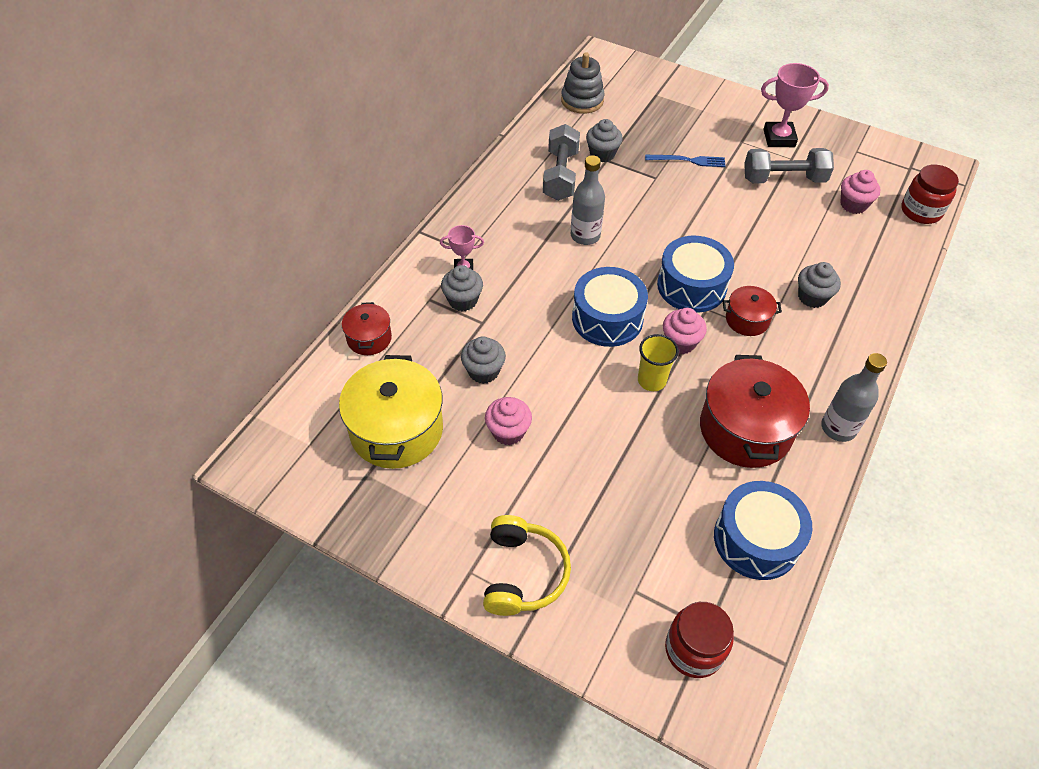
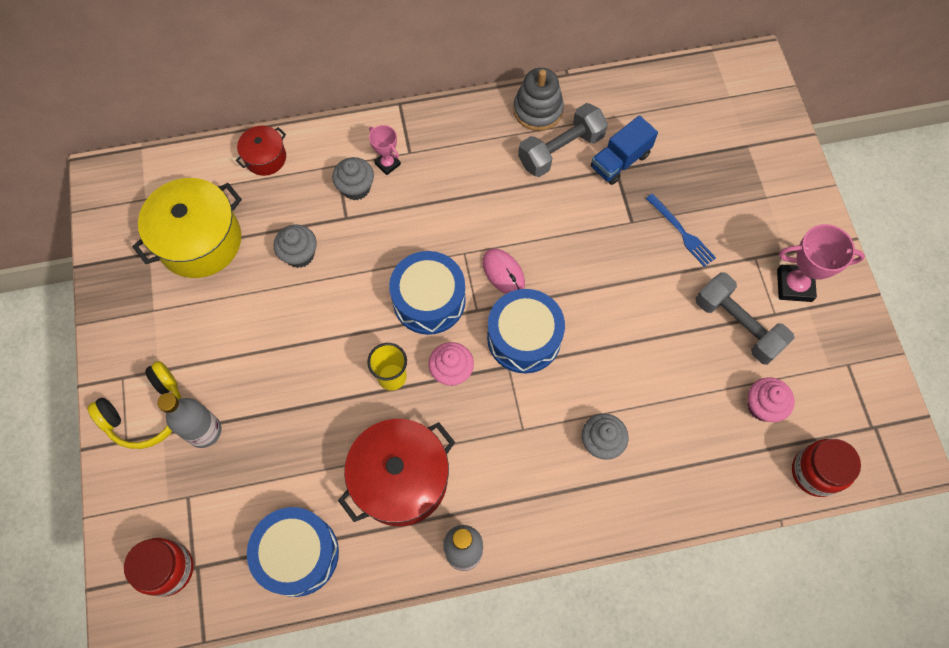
camera: 50 degrees right, 15 degrees up
pink cupcake [485,397,532,445] -> none
grey stacking toy [561,52,605,114] -> grey stacking toy moved to [513,68,564,131]
grey bottle [571,155,605,245] -> grey bottle moved to [157,393,221,448]
grey cupcake [586,119,623,162] -> blue truck [591,115,658,185]
red pot [723,286,782,336] -> none
pink trophy [761,63,829,147] -> pink trophy turned 45 degrees counterclockwise [777,224,865,302]
none -> pink mouse [482,249,525,294]

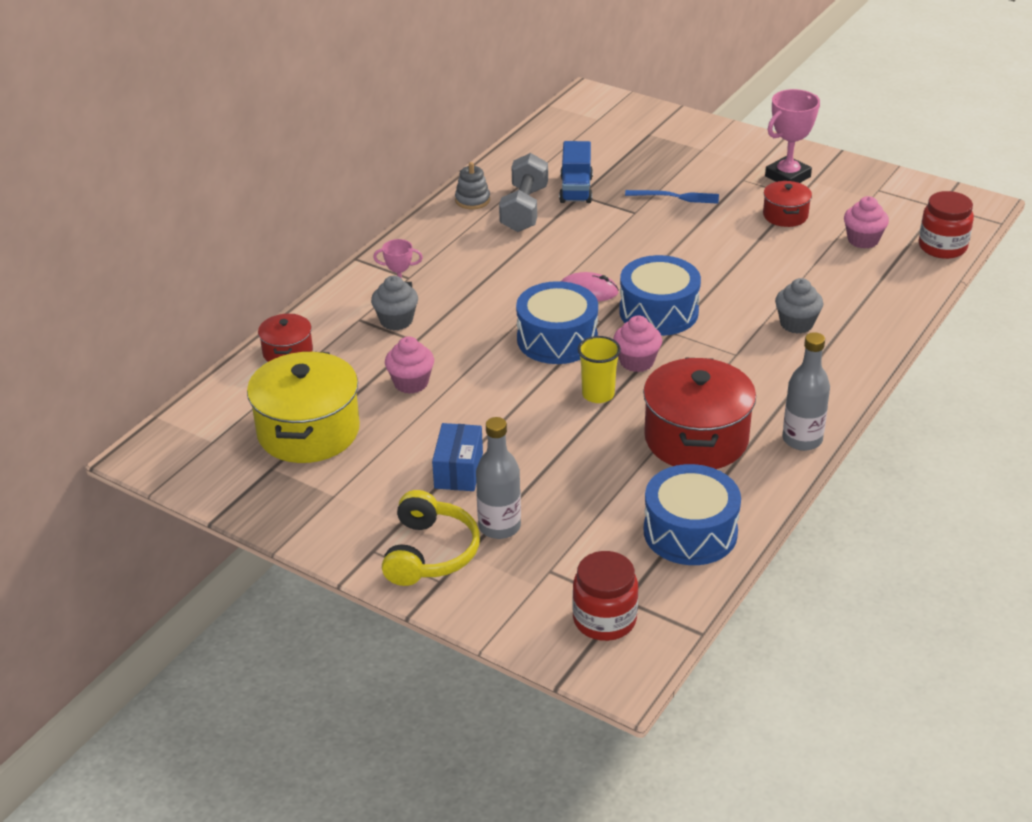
camera: 45 degrees left, 30 degrees down
grey cupcake [274,224,317,268] -> pink cupcake [385,336,434,394]
grey stacking toy [513,68,564,131] -> grey stacking toy [455,162,490,209], size x0.66
grey dumbbell [696,272,794,365] -> red pot [763,181,812,227]
none -> blue box [432,423,483,491]

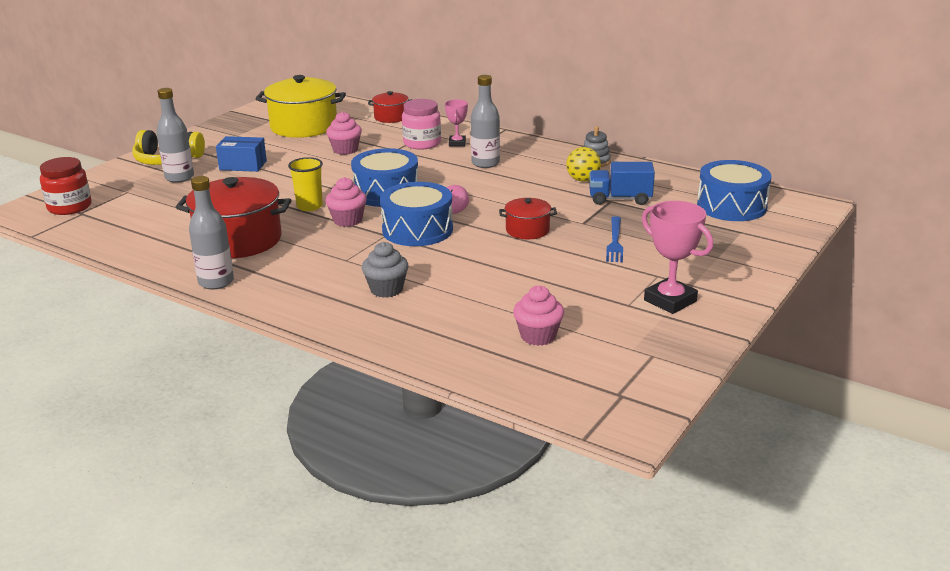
camera: 90 degrees right, 10 degrees down
grey cupcake [371,276,418,330] -> pink jar [402,99,441,150]
grey dumbbell [499,153,548,232] -> yellow ball [566,147,601,182]
blue drum [644,464,741,565] -> blue drum moved to [697,160,771,221]
red pot [763,181,812,227] -> red pot moved to [499,198,557,239]
red jar [919,191,974,259] -> none
none -> grey bottle [471,75,500,168]

